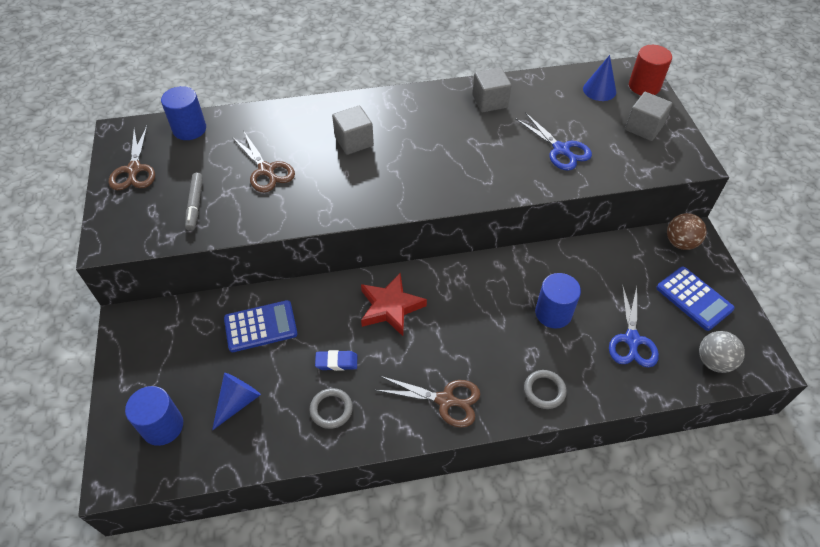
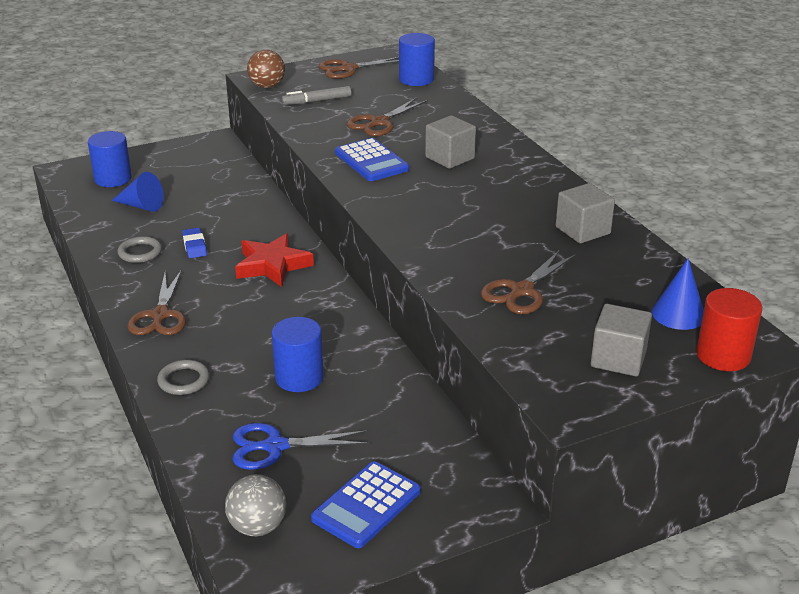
camera: 75 degrees right, 20 degrees down
blue calculator [224,300,298,352] -> blue calculator moved to [335,138,409,181]
blue scissors [515,112,592,171] -> brown scissors [481,250,576,314]
brown ball [667,213,707,250] -> brown ball moved to [247,50,285,88]

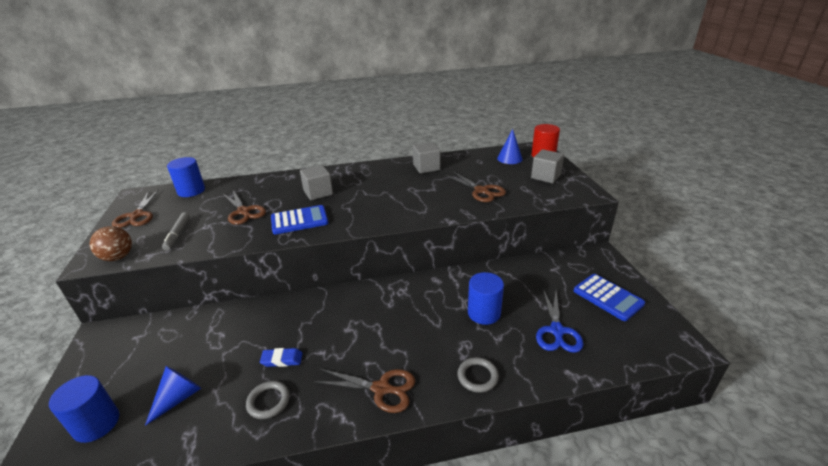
camera: 75 degrees left, 0 degrees up
grey ball [225,474,286,536] -> none
red star [235,233,314,287] -> none

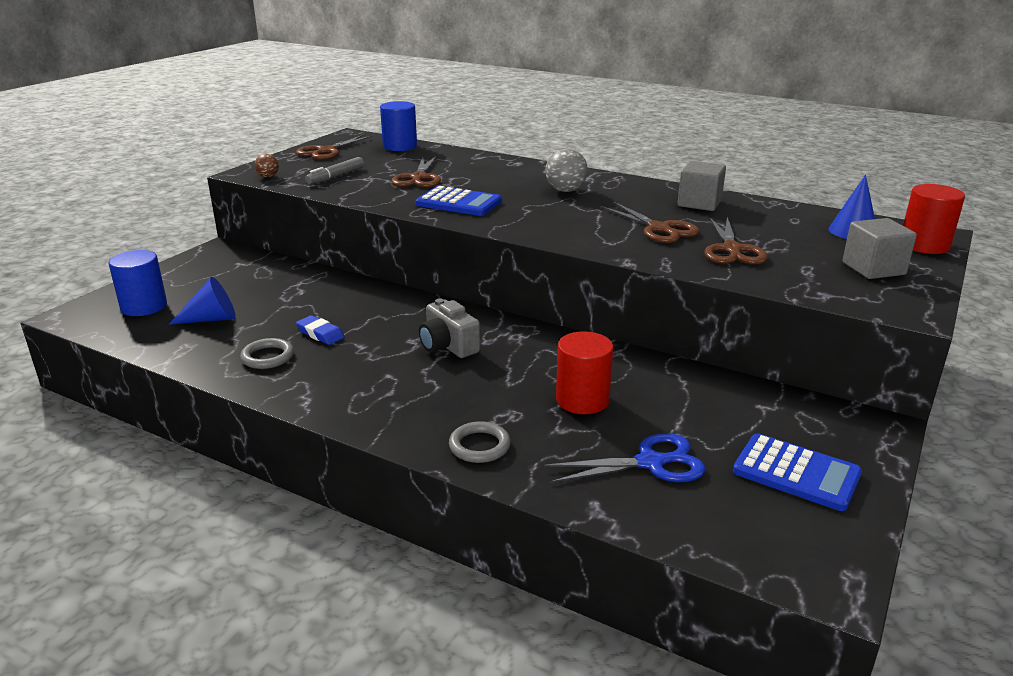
camera: 40 degrees right, 5 degrees down
brown ball [89,226,132,261] -> brown ball [255,154,279,177], size x0.58
grey cube [300,165,333,200] -> none
brown scissors [315,369,416,413] -> brown scissors moved to [600,201,700,243]
blue cylinder [468,272,504,325] -> red cylinder [556,331,613,414]
blue scissors [536,289,583,353] -> blue scissors turned 150 degrees counterclockwise [544,433,705,483]
blue calculator [574,274,645,321] -> blue calculator turned 60 degrees counterclockwise [733,433,862,511]
none -> grey camera [419,298,480,358]
none -> grey ball [545,149,588,192]

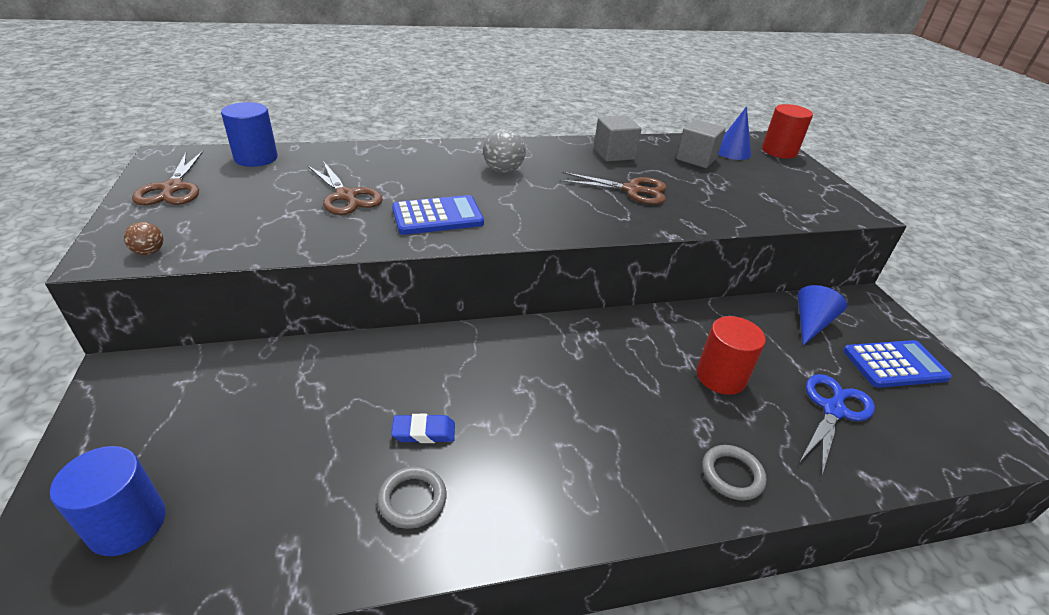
camera: 45 degrees left, 10 degrees up
blue cone [169,277,236,325] -> blue cone moved to [798,285,847,346]
grey marker [305,157,364,185] -> none
grey camera [419,298,480,358] -> none
brown scissors [705,217,768,265] -> none
grey cube [842,218,917,279] -> grey cube moved to [676,119,726,168]

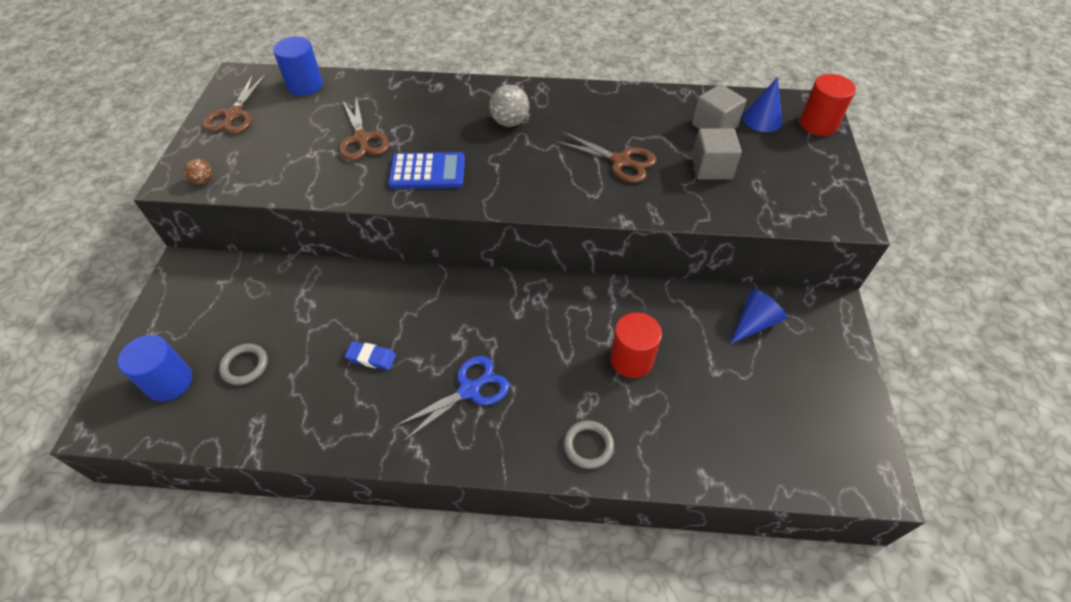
camera: 20 degrees right, 15 degrees up
grey ring [377,466,447,529] -> grey ring moved to [219,344,268,385]
grey cube [594,116,642,162] -> grey cube moved to [692,128,742,180]
blue scissors [799,374,875,477] -> blue scissors moved to [394,356,509,441]
blue calculator [843,340,952,388] -> none

